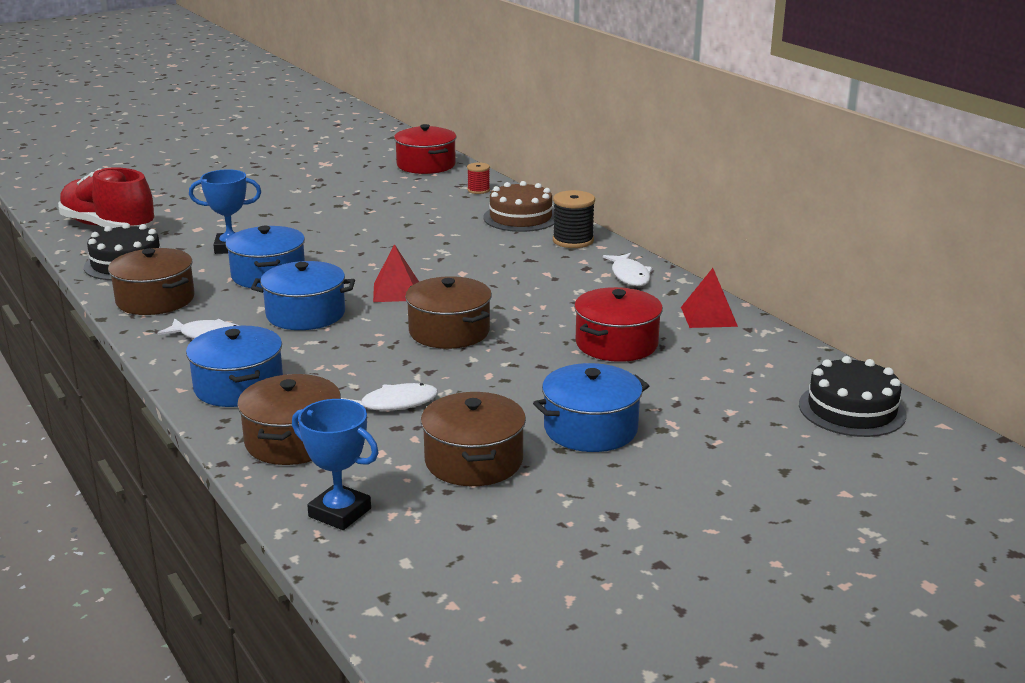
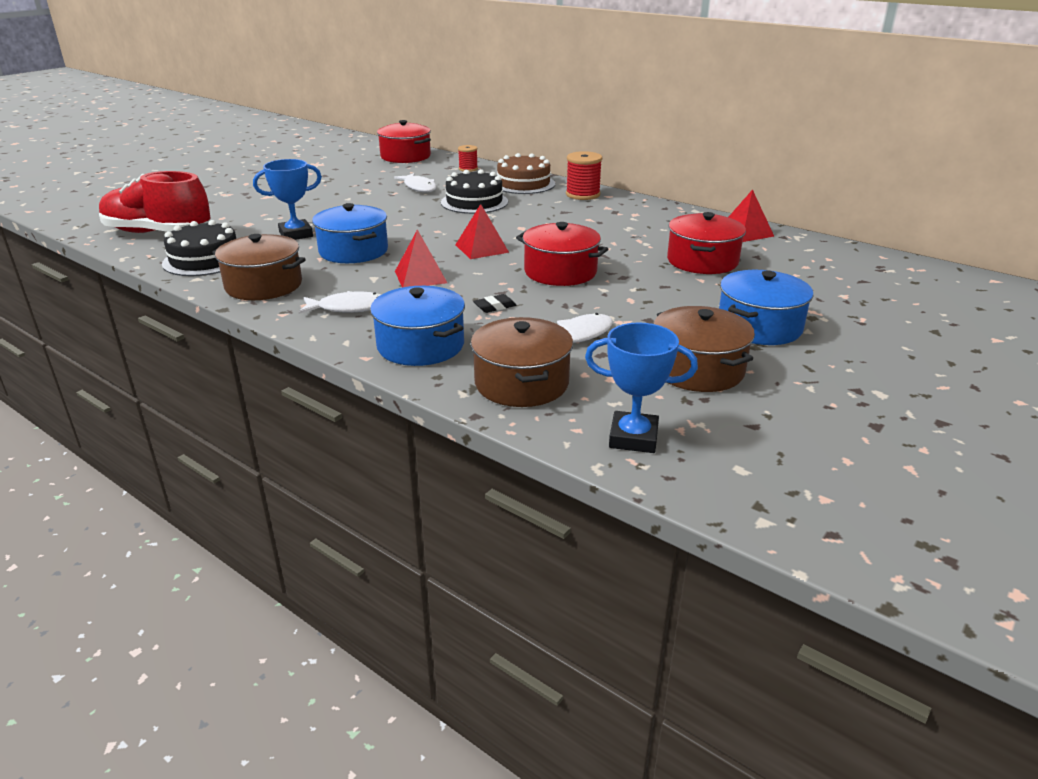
camera: 20 degrees left, 5 degrees up
blue pot [251,261,355,330] -> red pyramid [395,229,447,288]
brown pot [405,276,492,349] -> red pot [516,222,608,286]
black spool [553,190,595,248] -> red spool [566,151,602,200]
white fish [603,253,653,286] -> white fish moved to [394,173,437,192]
black cake [799,356,907,437] -> black cake moved to [441,169,508,214]
none -> black eraser [473,294,517,313]

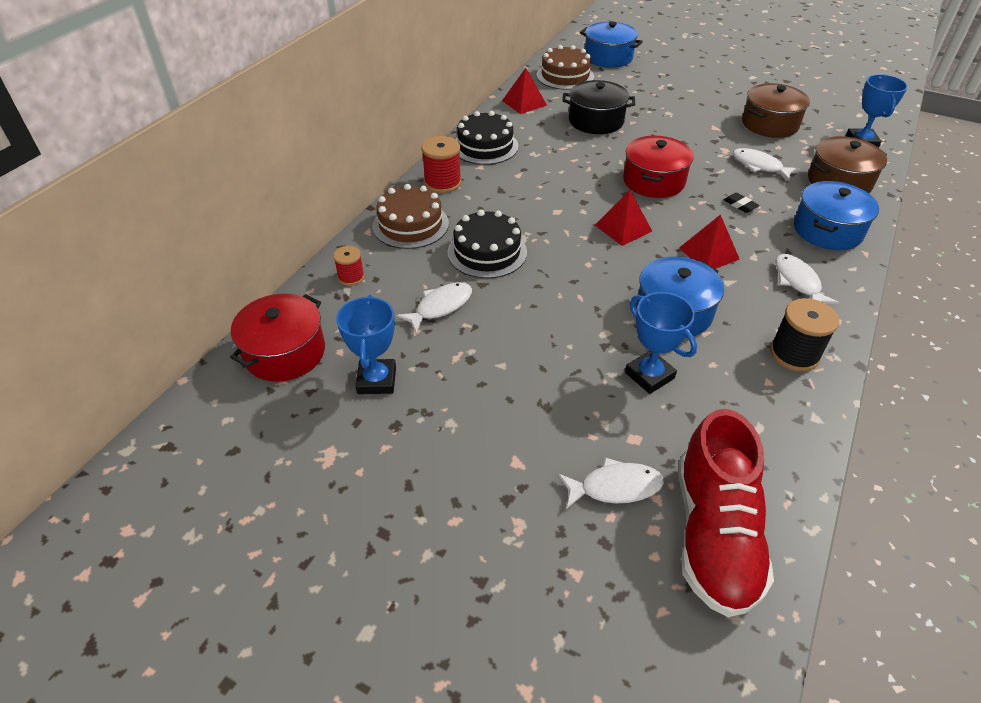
camera: 100 degrees left, 15 degrees up
black cake [162,220,236,276] -> black cake moved to [455,111,519,165]
brown pot [212,234,306,300] -> black spool [770,298,839,372]
red pot [667,212,746,274] -> black pot [562,80,635,134]
blue pot [719,270,814,345] -> blue pot moved to [580,22,643,68]
none -> blue trophy [336,295,396,394]
none -> brown cake [536,45,594,90]
none -> white fish [558,458,664,509]

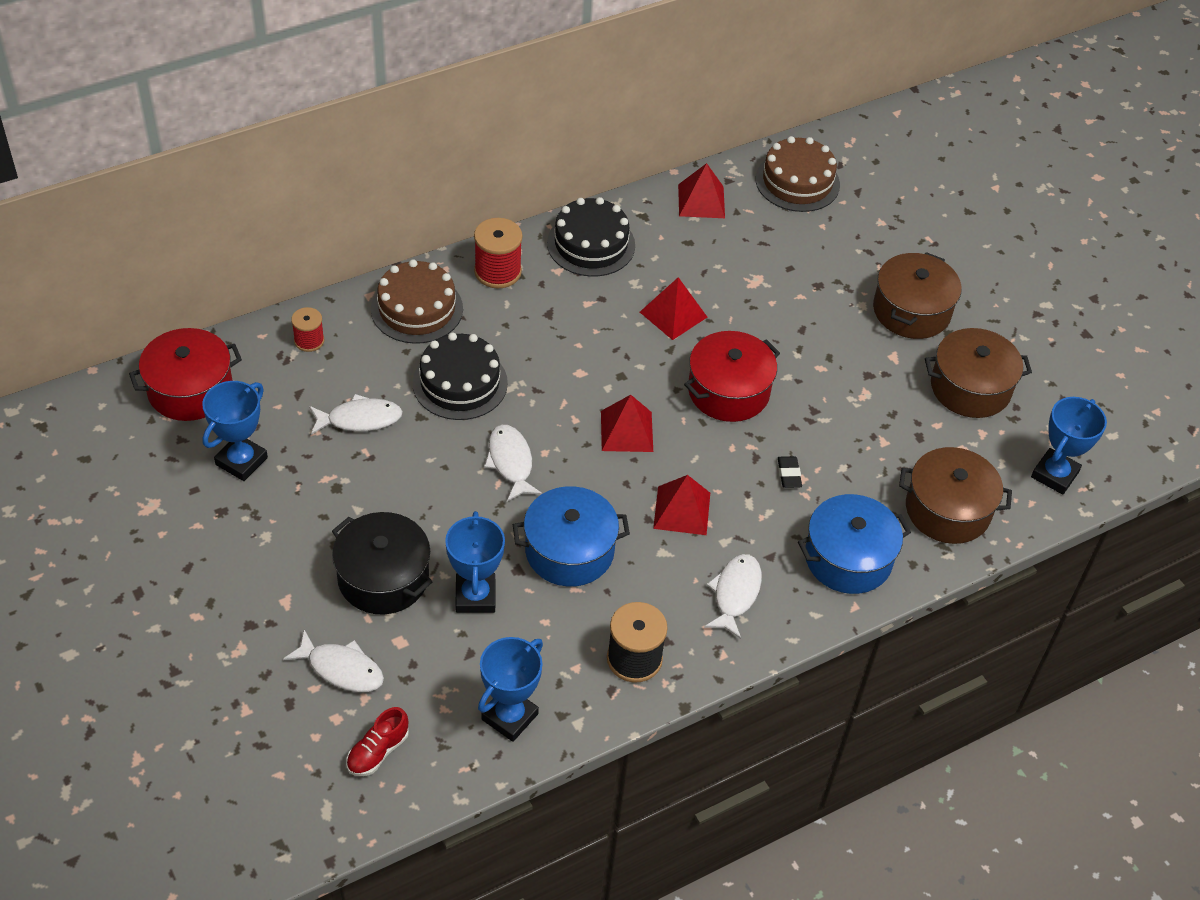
camera: 30 degrees right, 5 degrees up
black pot [562,80,635,134] -> black pot moved to [332,512,432,615]
blue pot [580,22,643,68] -> none
red shoe [678,409,774,617] -> red shoe [347,707,409,776], size x0.43
white fish [733,148,800,181] -> white fish moved to [484,425,542,502]
none -> blue trophy [478,637,543,742]
none -> red pyramid [640,277,707,340]
none -> brown pot [873,252,962,339]

